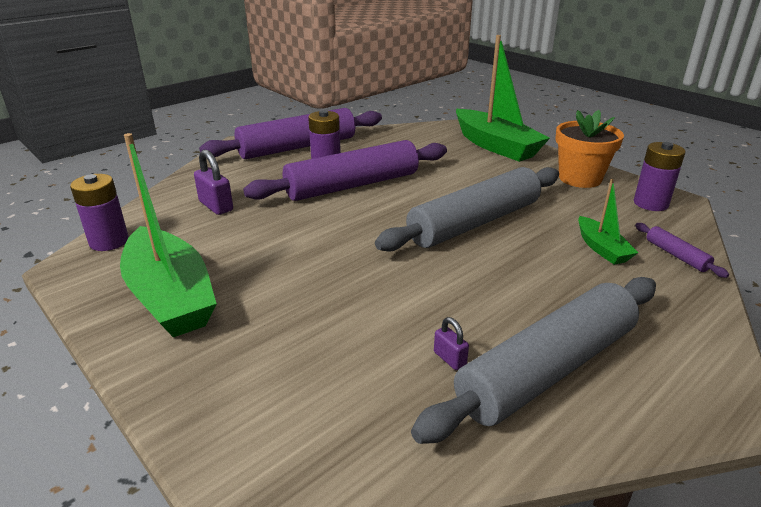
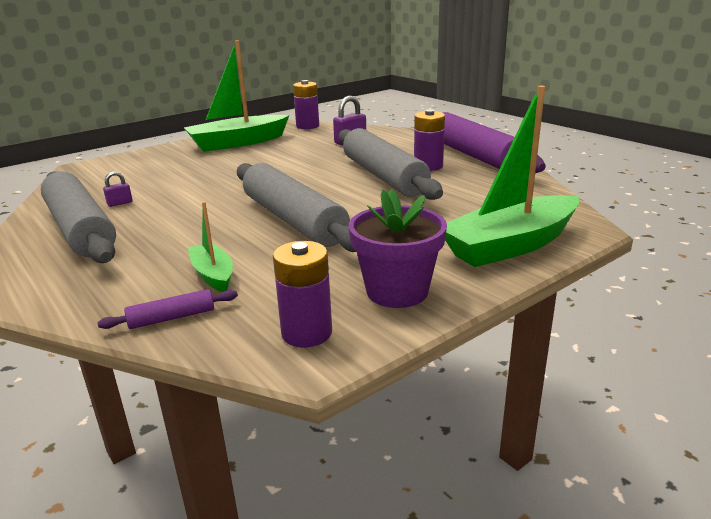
camera: 95 degrees right, 5 degrees down
purple rolling pin [243,140,447,201] -> grey rolling pin [339,128,443,200]
orange flower pot [555,110,624,188] -> purple flower pot [349,189,447,308]
green boat [578,179,638,265] -> green boat turned 75 degrees clockwise [188,202,233,292]

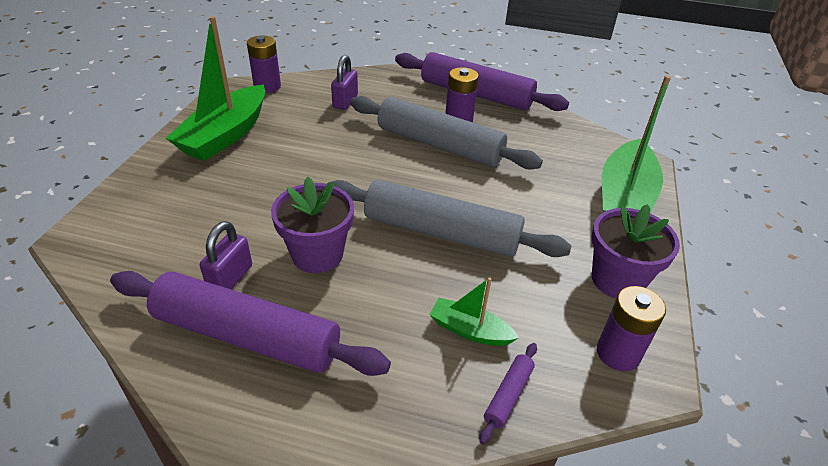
camera: 40 degrees left, 15 degrees up
grey rolling pin [41,171,116,263] -> purple rolling pin [110,271,391,376]
purple padlock [103,171,132,207] -> purple padlock [200,221,252,290], size x1.74
none -> purple flower pot [271,177,354,273]

